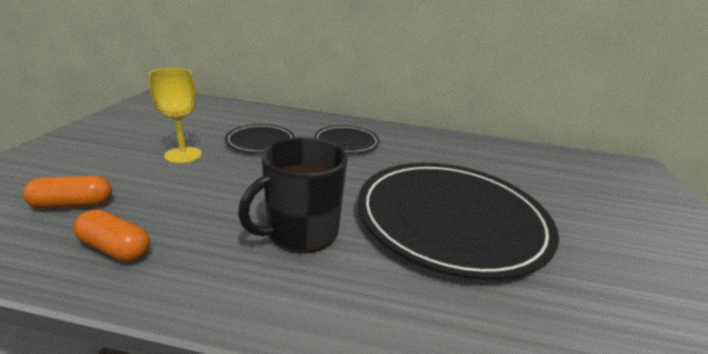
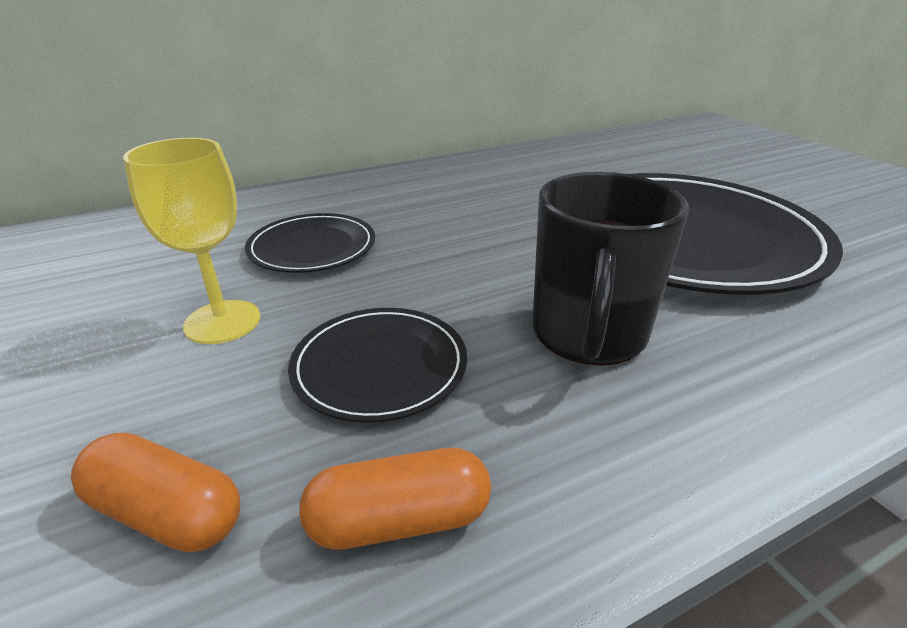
camera: 35 degrees left, 5 degrees up
orange capsule [23,175,112,209] -> orange capsule turned 75 degrees clockwise [71,433,240,552]
black plate [314,125,380,153] -> black plate moved to [288,308,467,423]

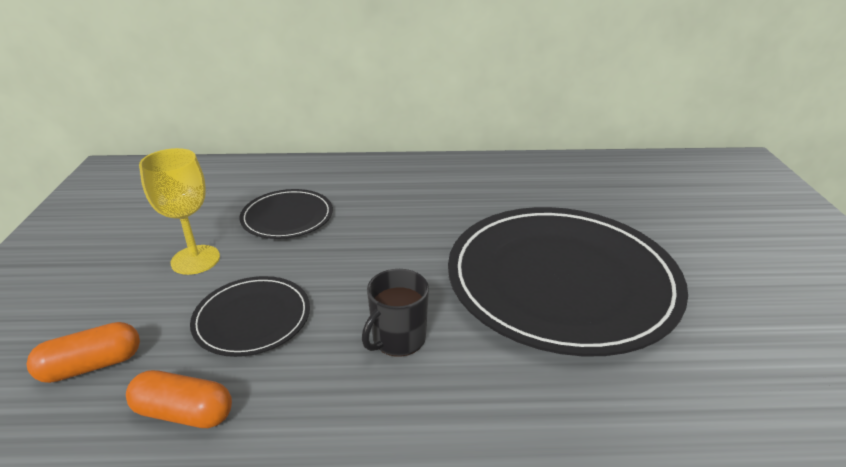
camera: 25 degrees right, 0 degrees up
orange capsule [71,433,240,552] -> orange capsule turned 75 degrees counterclockwise [27,322,140,383]
black mug [533,172,689,366] -> black mug [362,269,429,357], size x0.62

